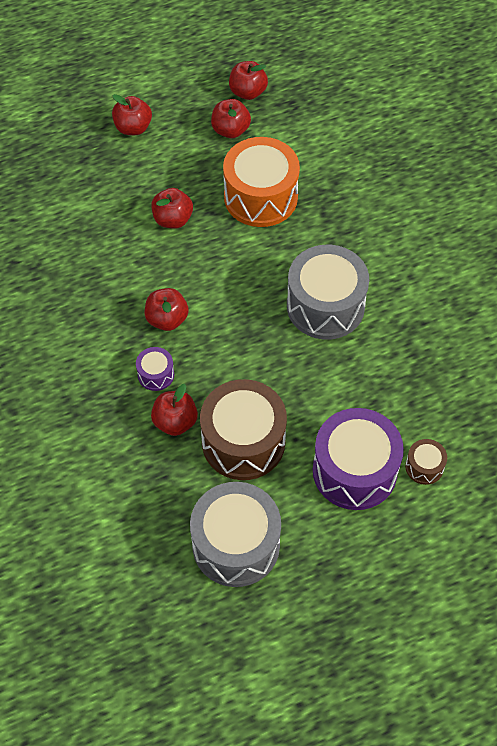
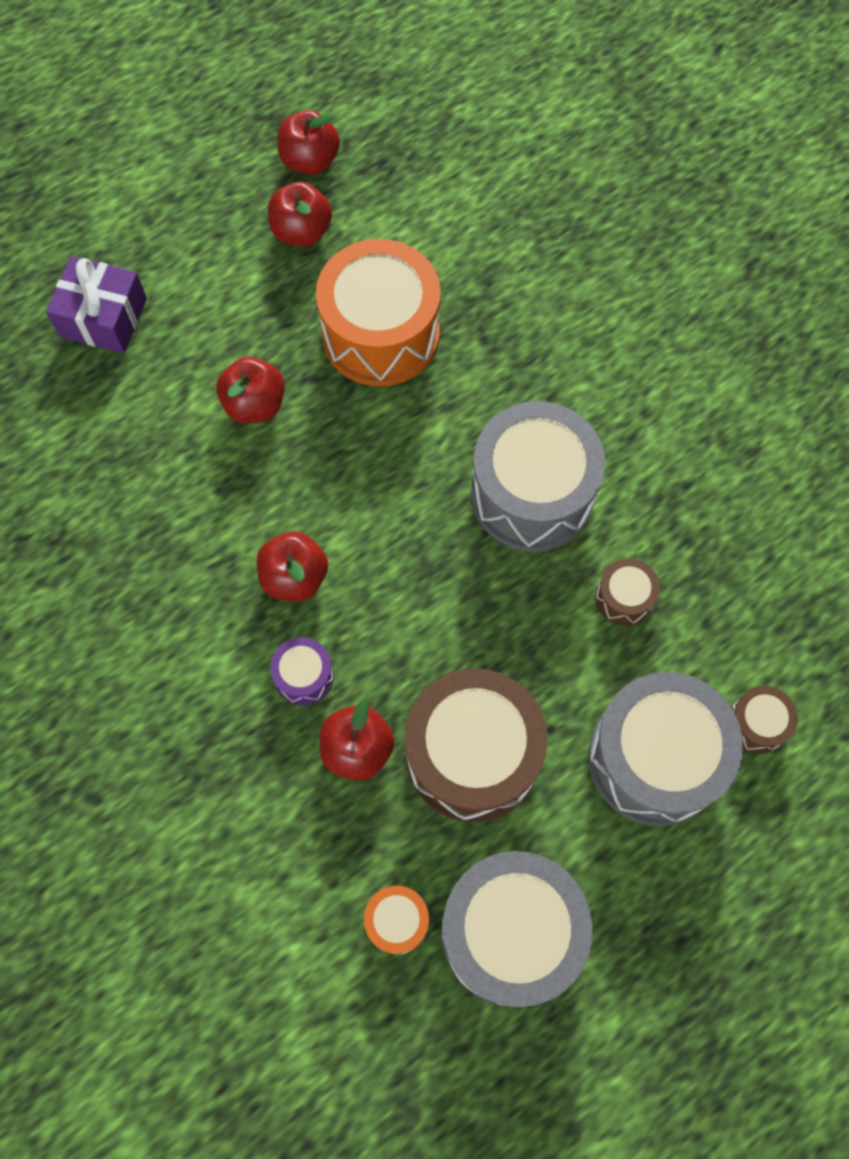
camera: 15 degrees left, 10 degrees up
red apple [112,94,152,135] -> none
purple drum [313,408,404,510] -> grey drum [589,672,743,826]
none -> purple gift [46,256,147,353]
none -> orange drum [364,886,429,955]
none -> brown drum [595,558,660,626]

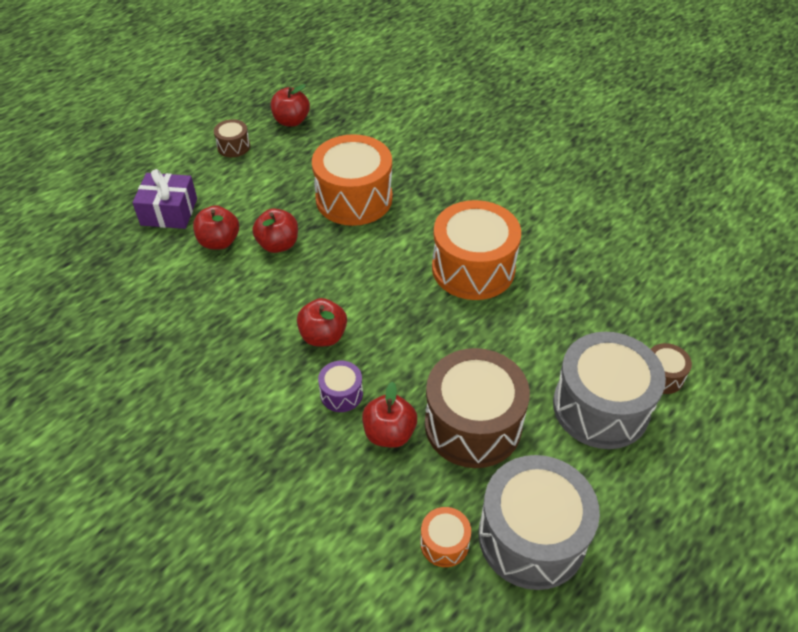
camera: 10 degrees left, 20 degrees down
red apple [268,182,332,246] -> red apple moved to [193,205,239,249]
grey drum [471,401,605,552] -> orange drum [432,200,521,300]
brown drum [595,558,660,626] -> brown drum moved to [214,119,250,157]

